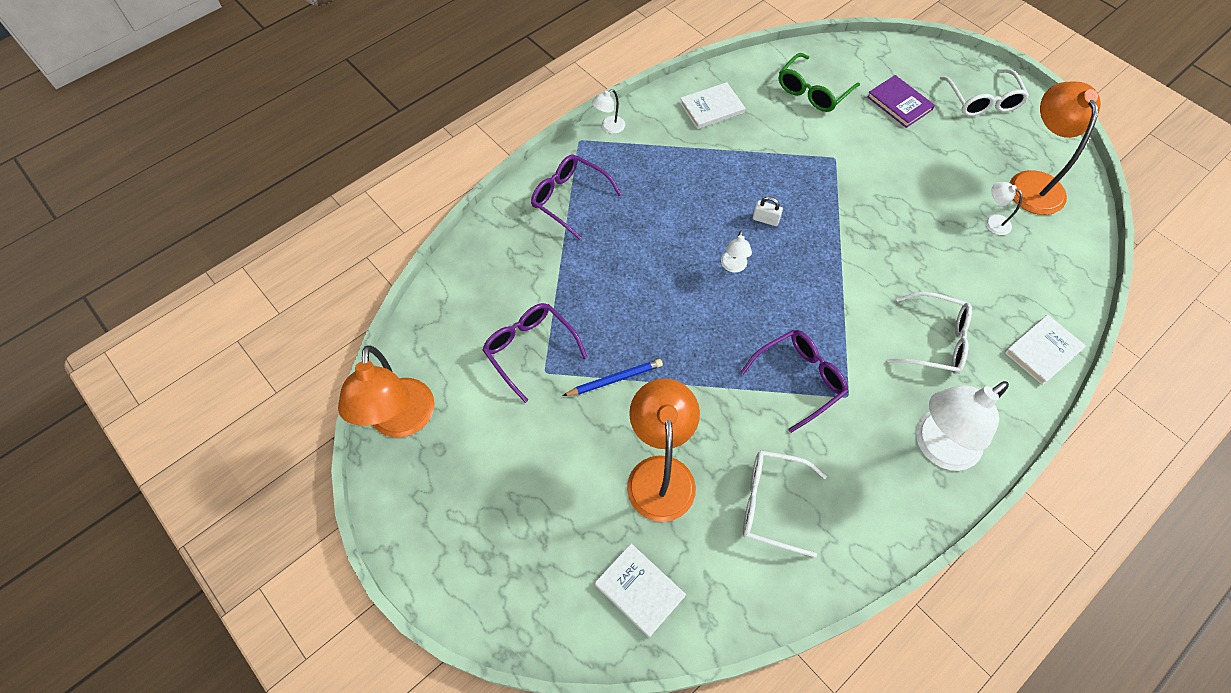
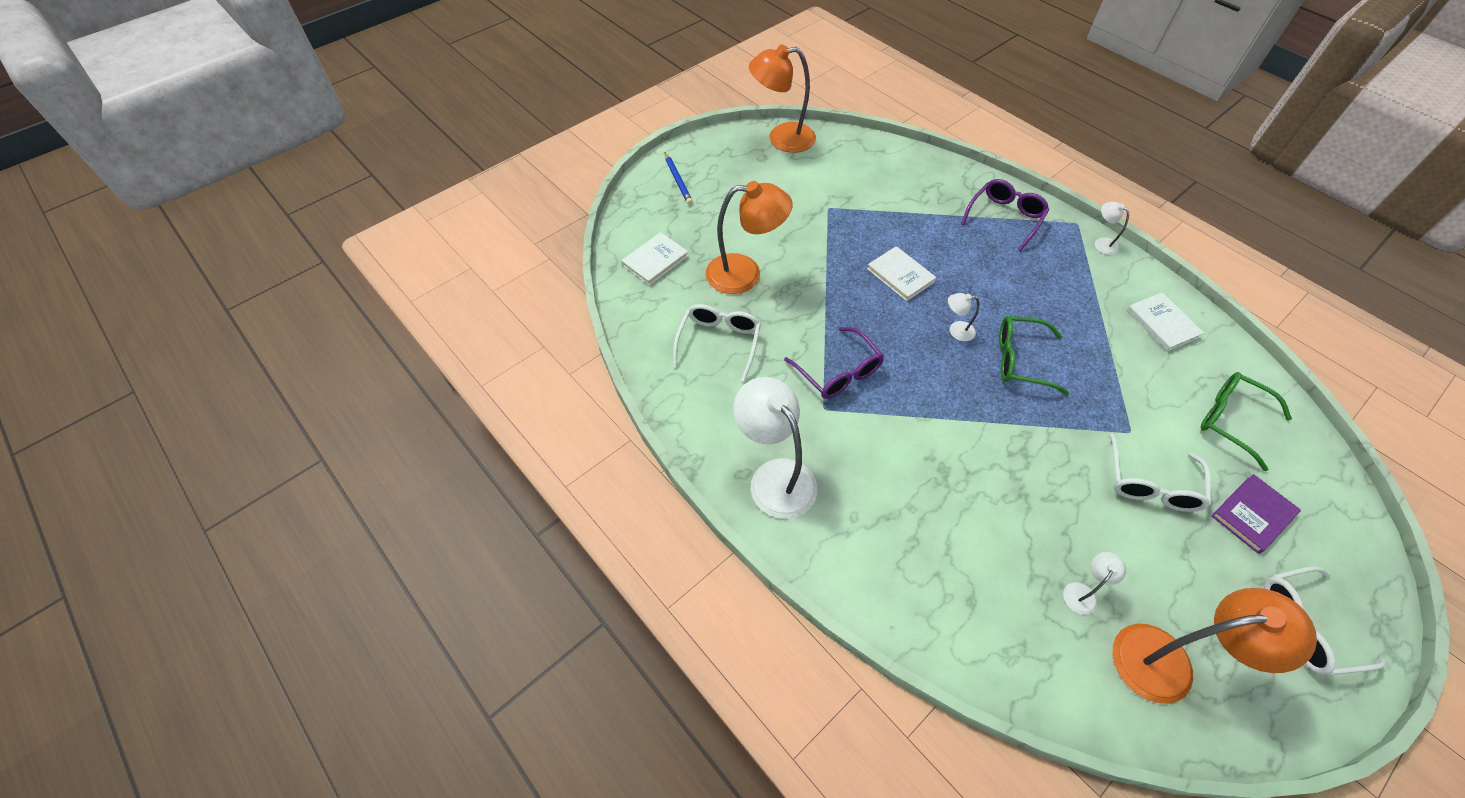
camera: 90 degrees right, 5 degrees down
purple glasses [483,303,588,403] -> none
blue pencil [563,359,663,396] -> blue pencil moved to [665,153,693,205]
white padlock [753,196,783,226] -> green glasses [999,316,1069,395]
white glasses [887,292,972,374] -> white glasses moved to [1110,433,1211,512]
white book [1005,315,1086,385] -> white book moved to [867,246,937,301]

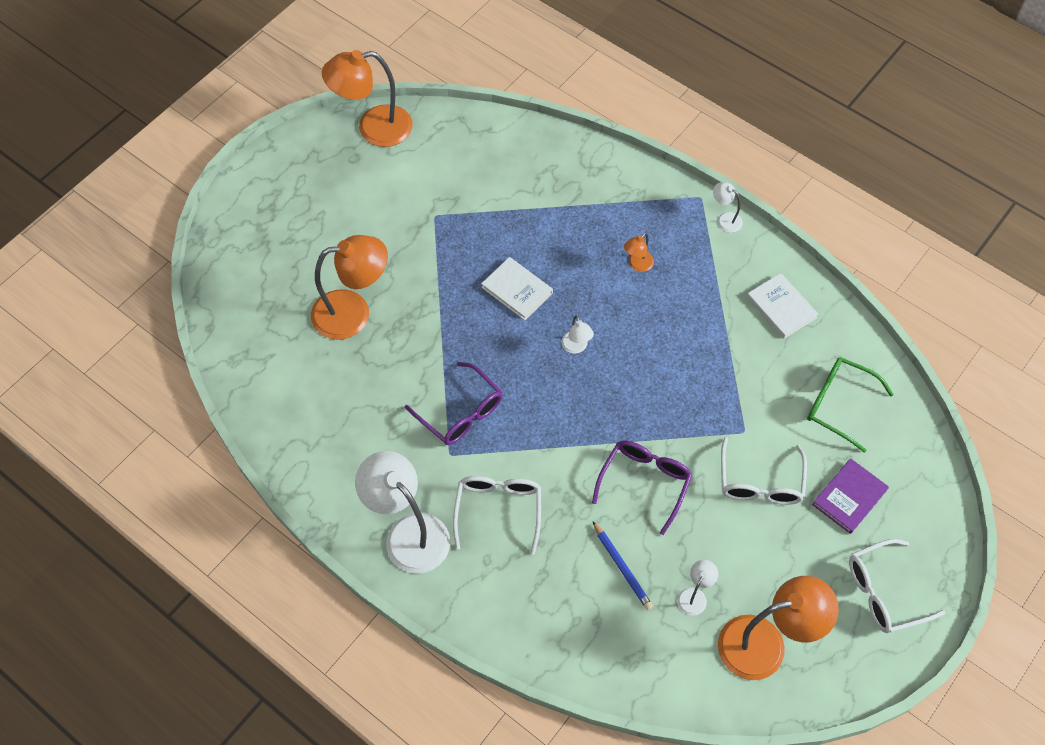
camera: 10 degrees left, 5 degrees up
white book [621,232,688,286] -> none
blue pencil [665,153,693,205] -> blue pencil moved to [593,522,653,611]
white glasses [673,304,761,381] -> white glasses moved to [453,476,541,554]
white lamp [948,293,979,341] -> white lamp turned 105 degrees counterclockwise [561,315,594,354]
purple glasses [961,179,1049,251] -> purple glasses moved to [592,440,692,535]
green glasses [999,316,1069,395] -> none
none -> orange lamp [624,232,654,272]

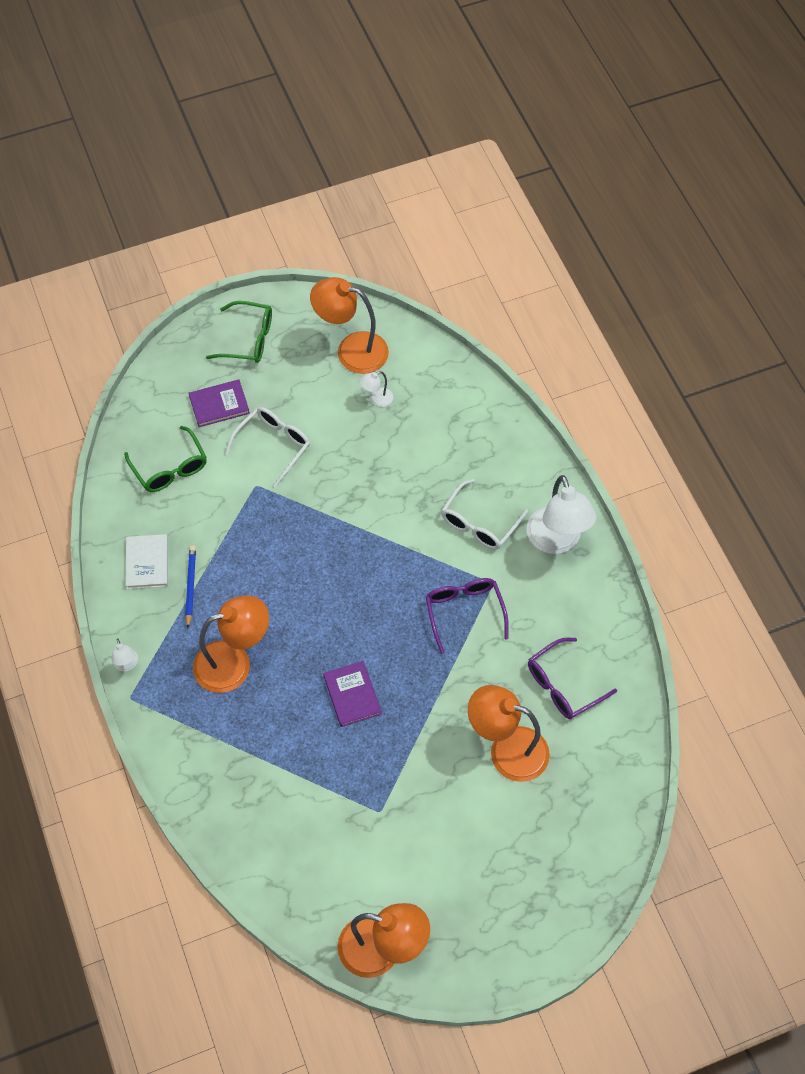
camera: 150 degrees left, 0 degrees up
white book [481,257,553,320] -> purple book [323,661,382,727]
white lamp [561,315,594,354] -> none
purple glasses [592,440,692,535] -> purple glasses moved to [528,638,617,719]
blue pencil [593,522,653,611] -> blue pencil moved to [185,545,196,628]
orange lamp [624,232,654,272] -> orange lamp [193,595,269,693], size x2.24
white glasses [849,539,945,633] -> green glasses [206,301,272,363]

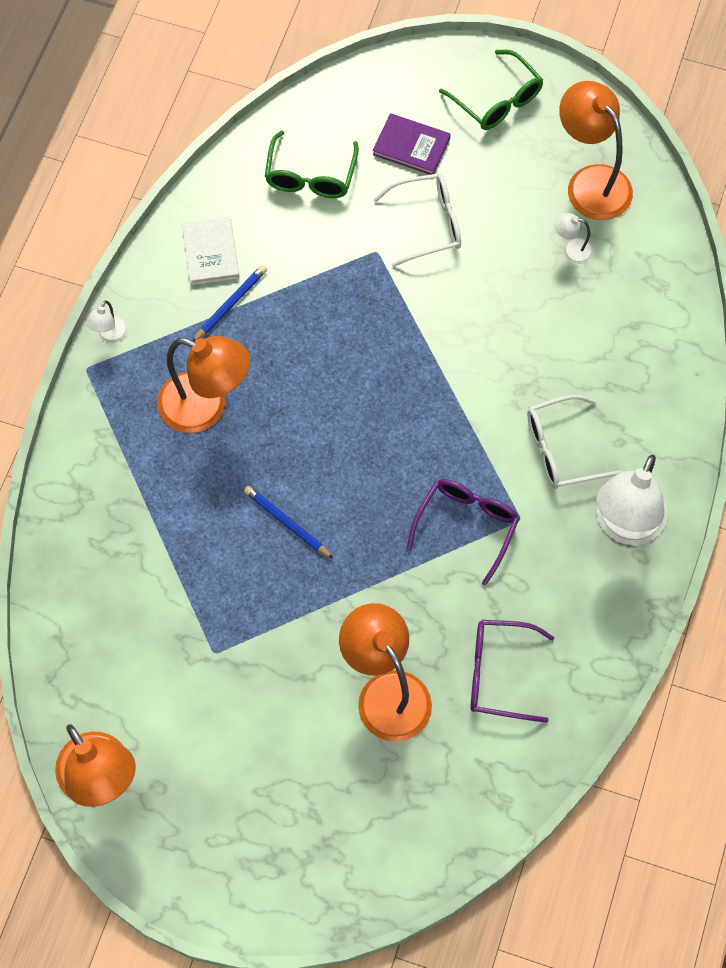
camera: 40 degrees right, 5 degrees up
white book [125,534,168,589] -> white book turned 45 degrees counterclockwise [182,217,240,285]
purple book [323,661,382,727] -> blue pencil [244,486,334,559]

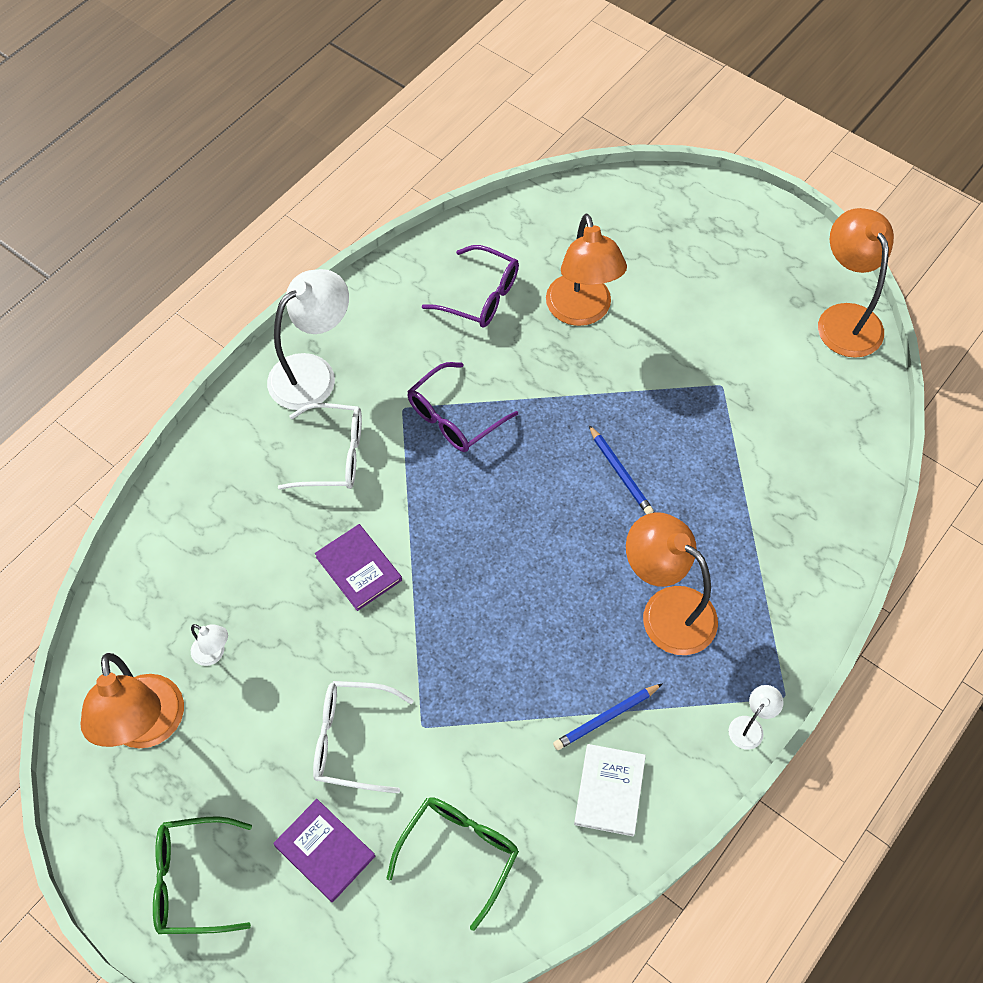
camera: 160 degrees left, 5 degrees down
green glasses [439,50,543,130] -> green glasses turned 75 degrees counterclockwise [153,816,252,934]
none -> purple book [315,524,402,611]

